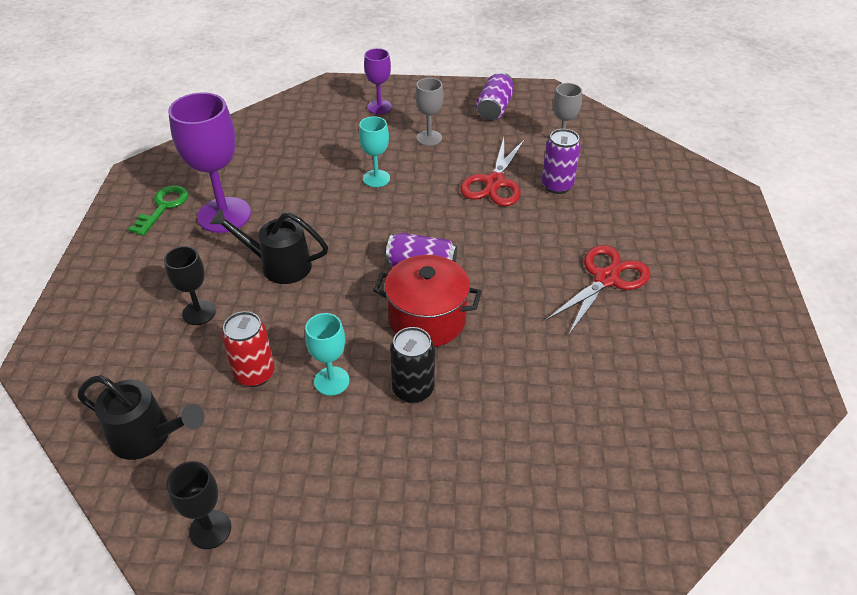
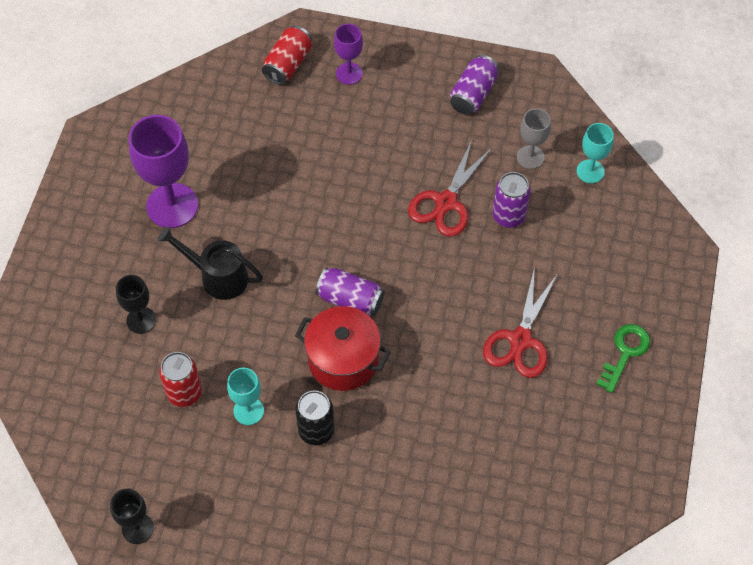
camera: 10 degrees right, 15 degrees up
black watering can [77,375,205,460] -> none
green key [128,185,189,236] -> green key moved to [596,324,650,393]
turquoise goblet [359,116,390,187] -> turquoise goblet moved to [577,123,614,183]
grey goblet [415,78,443,146] -> none
red scissors [545,245,650,336] -> red scissors turned 150 degrees clockwise [483,267,557,378]
none -> red can [262,26,312,85]

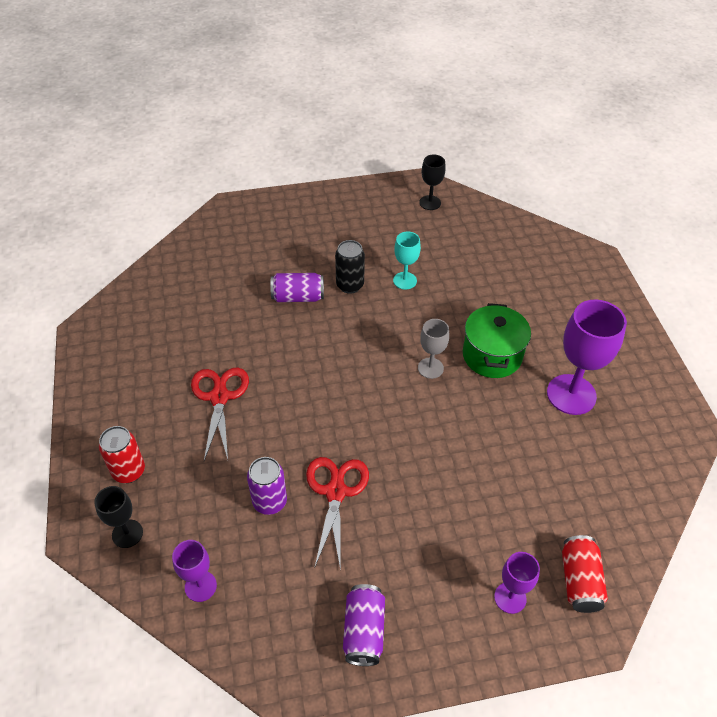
camera: 155 degrees right, 10 degrees down
black goblet [116,275,156,334] -> black goblet moved to [94,486,143,548]
black watering can [157,226,263,300] -> green pot [463,303,531,378]
red can [159,352,202,407] -> red can moved to [99,426,145,483]
red pot [295,306,390,391] -> none
purple can [316,267,385,316] -> purple can moved to [270,273,324,302]
grey goblet [517,108,551,169] -> grey goblet moved to [418,319,449,379]
turquoise goblet [577,123,614,183] -> purple goblet [172,540,217,602]
green key [596,324,650,393] -> none

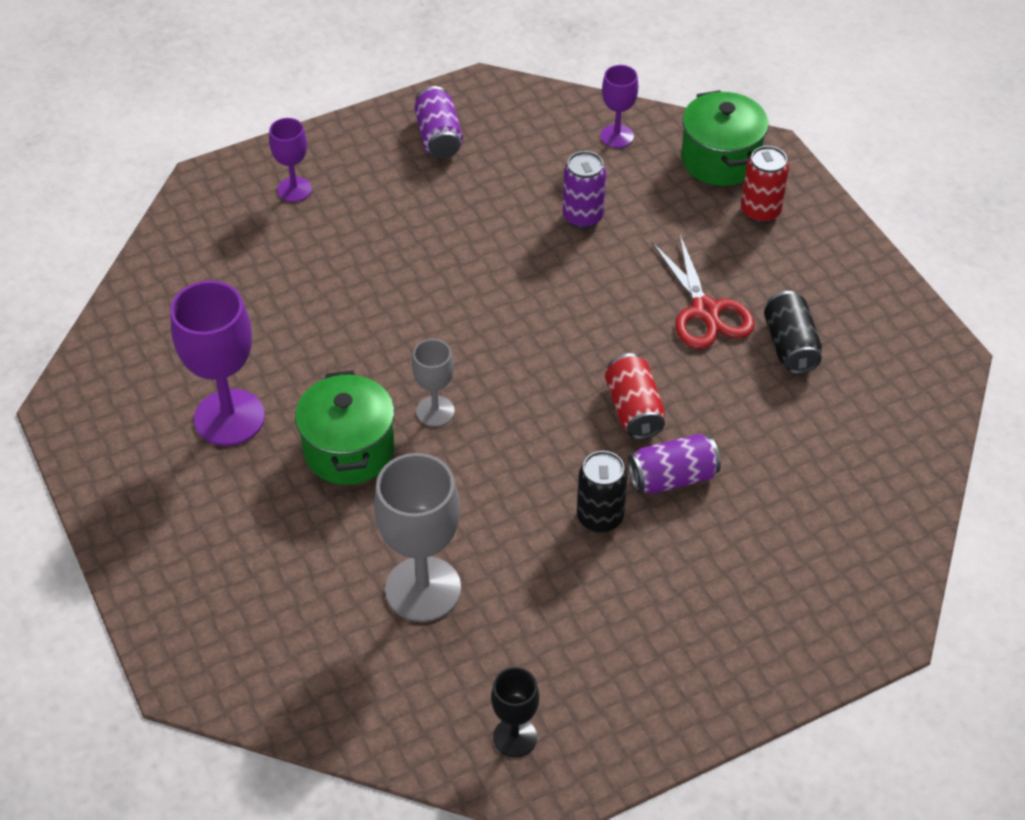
camera: 165 degrees right, 0 degrees up
black goblet [94,486,143,548] -> green pot [681,90,769,186]
red scissors [306,457,369,570] -> none
turquoise goblet [393,232,421,290] -> none
red can [562,535,608,613] -> red can moved to [605,353,665,439]
none -> grey goblet [374,453,461,622]
none -> black can [764,291,822,374]

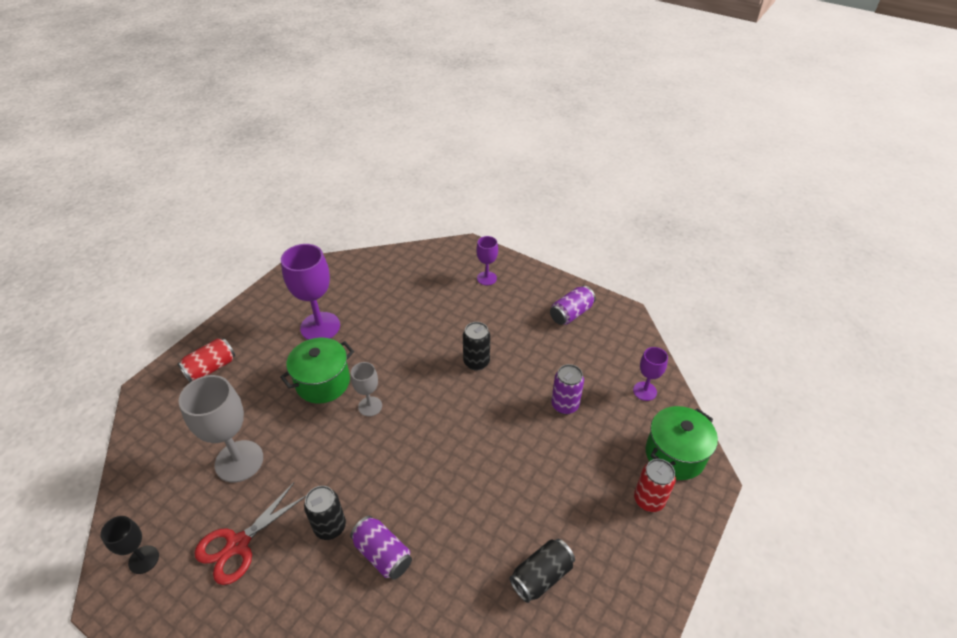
camera: 60 degrees right, 5 degrees down
red can [605,353,665,439] -> red can moved to [178,338,235,382]
red scissors [652,235,754,349] -> red scissors moved to [194,482,306,585]
none -> black can [463,322,490,371]

